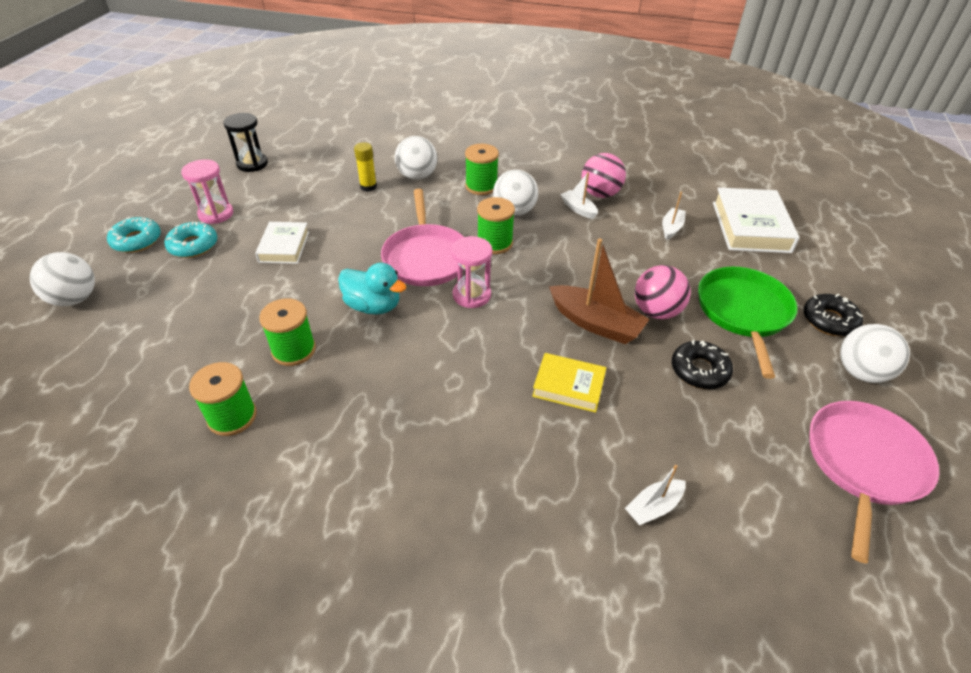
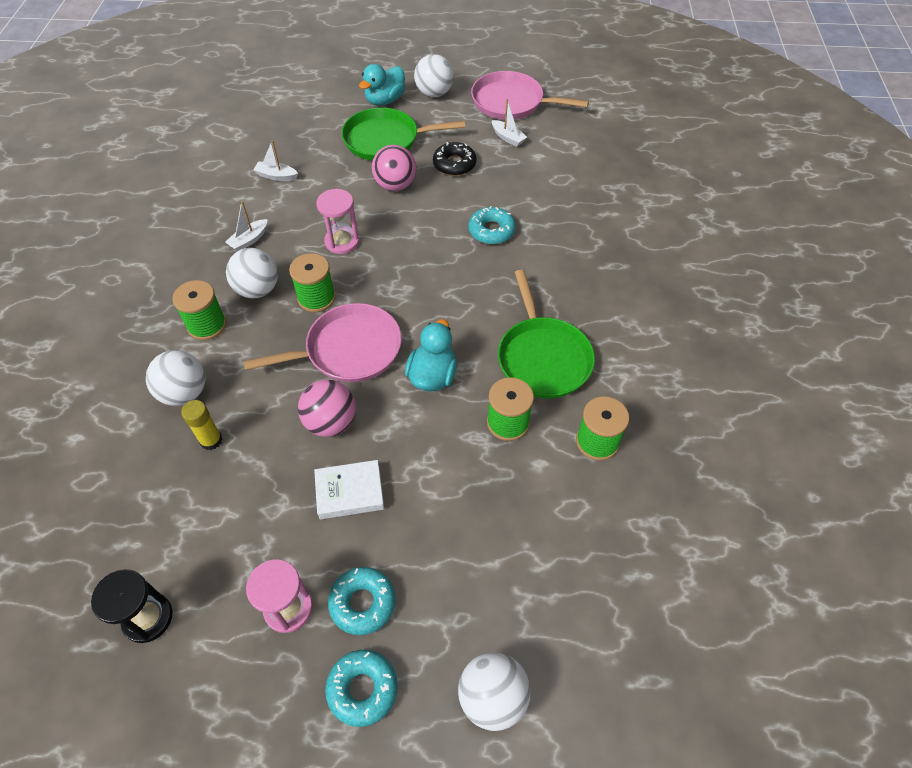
camera: 100 degrees left, 10 degrees up
pink hourglass [451,236,492,308] -> pink hourglass moved to [317,189,360,254]
yellow book [532,353,606,413] -> turquoise donut [469,206,516,244]
brown boat [549,239,650,344] -> none
pink ball [582,153,626,198] -> pink ball moved to [298,380,356,437]
white boat [625,465,685,525] -> white boat moved to [492,99,527,147]
white book [713,188,800,253] -> none
black donut [803,294,863,336] -> turquoise duck [359,64,405,106]
none -> green pan [498,270,595,399]

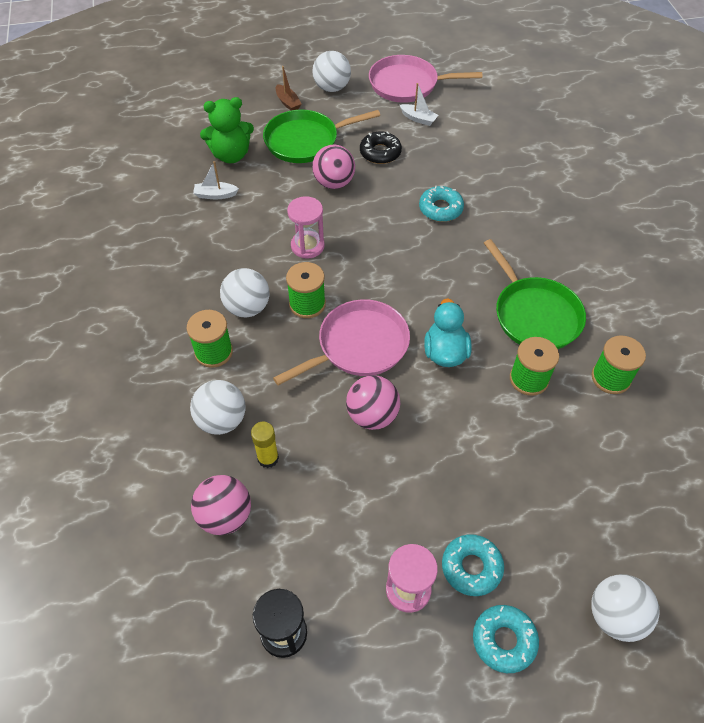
camera: 15 degrees left, 0 degrees up
white boat [225,201,267,251] -> none
white book [314,460,384,519] -> none
turquoise duck [359,64,405,106] -> brown boat [276,66,302,111]
none -> pink ball [191,475,251,535]
none -> green teddy bear [200,97,254,163]

